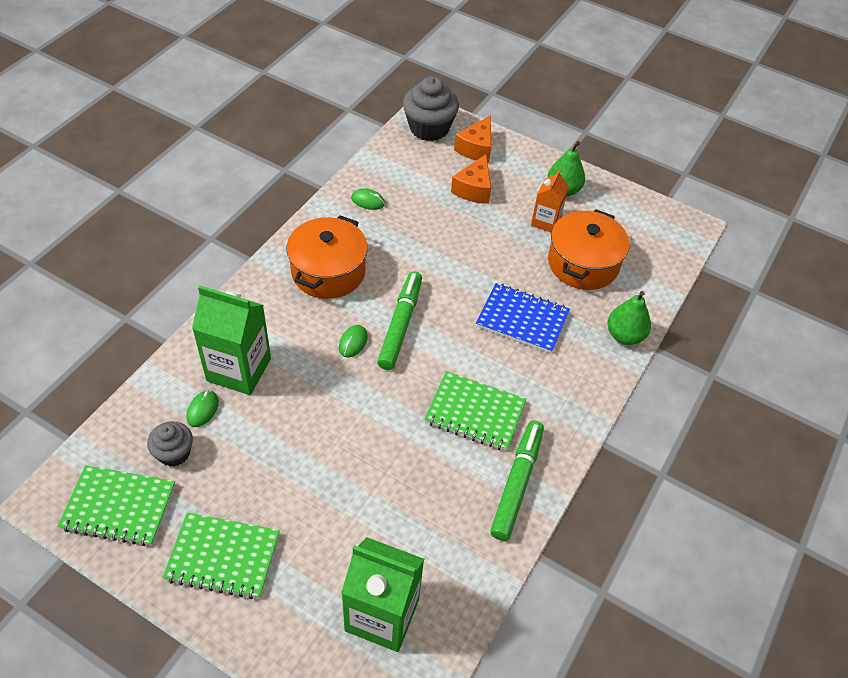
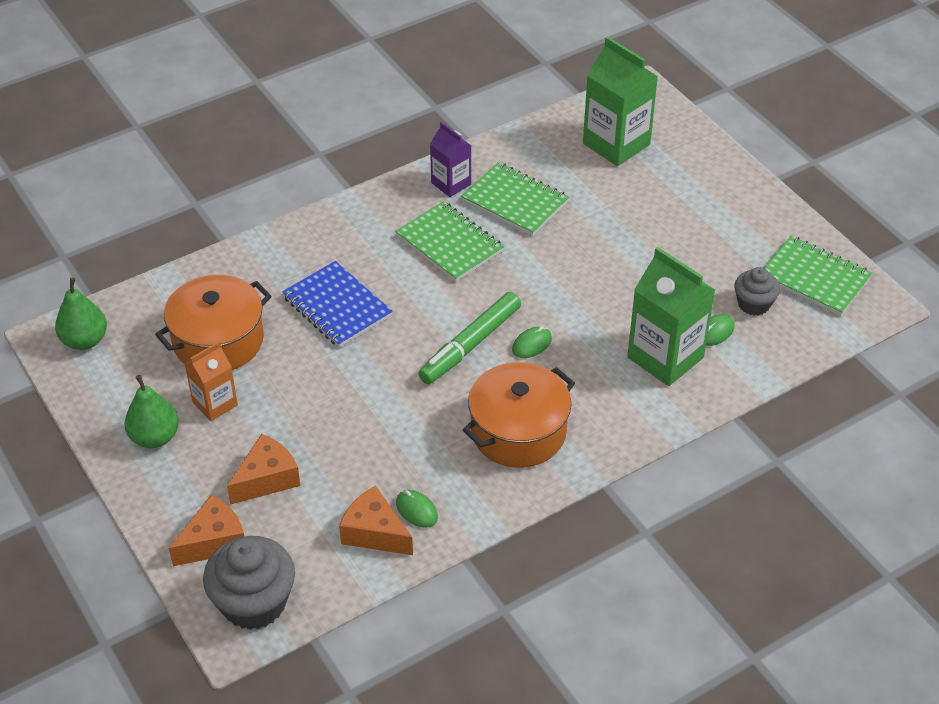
camera: 150 degrees left, 5 degrees down
green notebook [163,513,280,599] -> green notebook moved to [461,162,569,236]
green marker [490,420,544,541] -> purple carton [430,122,471,197]
green pear [607,291,651,345] -> green pear moved to [55,277,107,350]
none -> orange cheese [339,486,413,555]

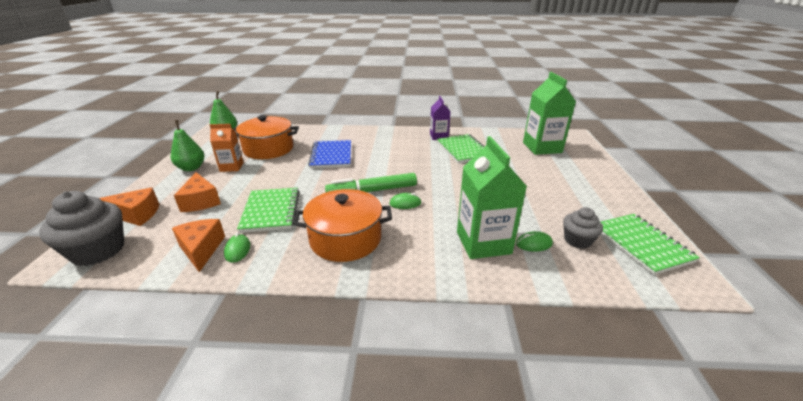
camera: 35 degrees right, 15 degrees down
orange cheese [227,434,300,505] -> orange cheese turned 75 degrees clockwise [174,172,221,212]
green notebook [395,201,504,282] -> green notebook moved to [237,188,300,233]

